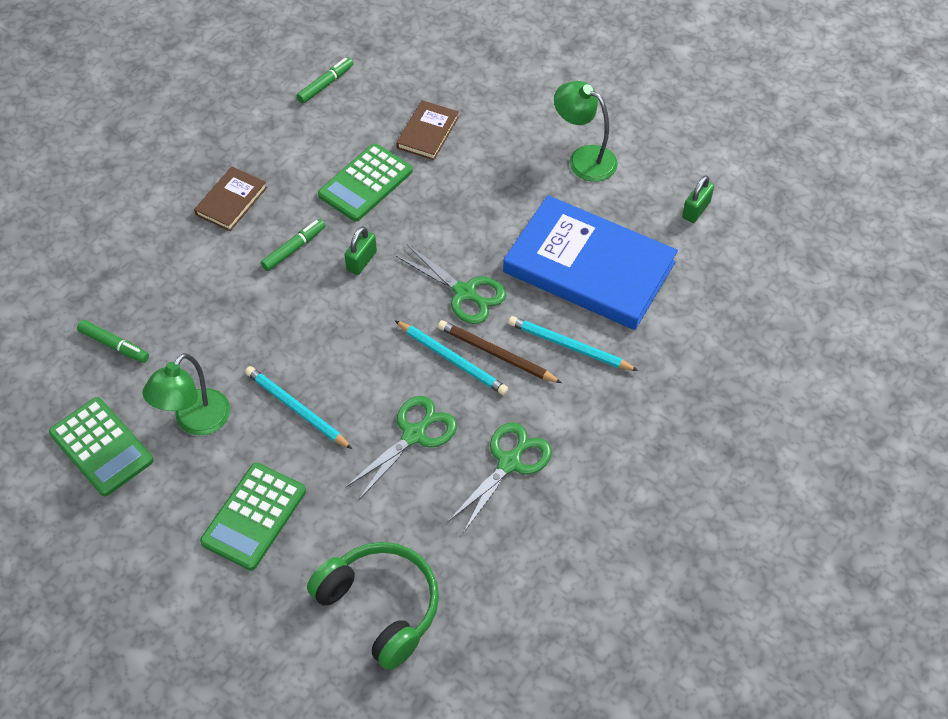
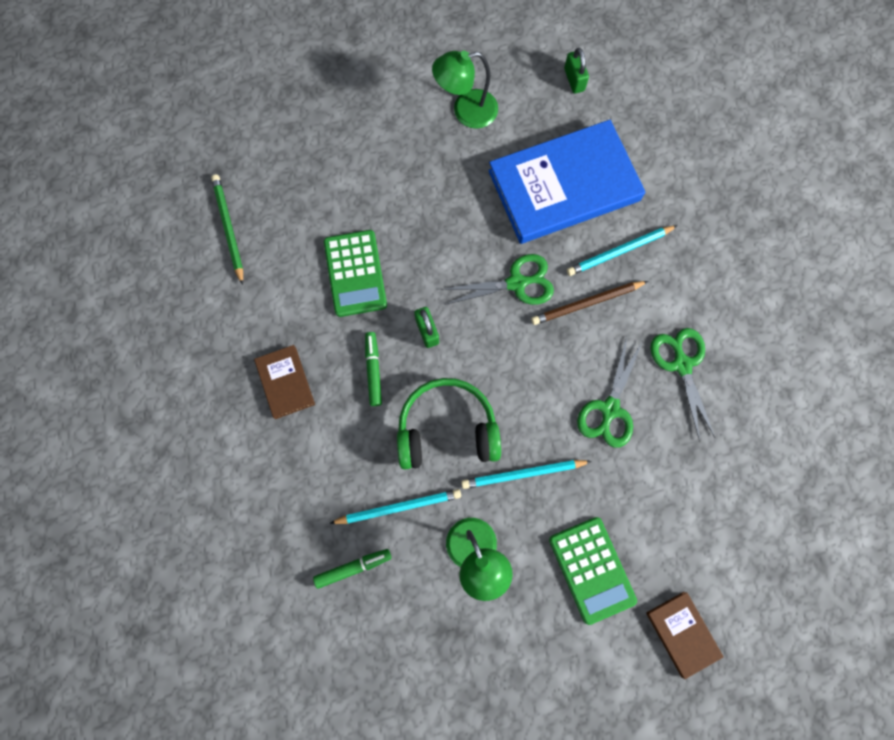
camera: 50 degrees left, 20 degrees up
green calculator [49,397,154,496] -> none
green marker [297,57,353,104] -> green pencil [211,175,243,285]
green headphones [307,542,439,670] -> green headphones moved to [397,378,501,470]
green scissors [345,396,457,500] -> green scissors turned 150 degrees counterclockwise [577,337,643,448]
turquoise pencil [395,320,508,395] -> turquoise pencil moved to [329,489,461,524]
brown book [396,100,459,160] -> brown book moved to [646,592,724,679]

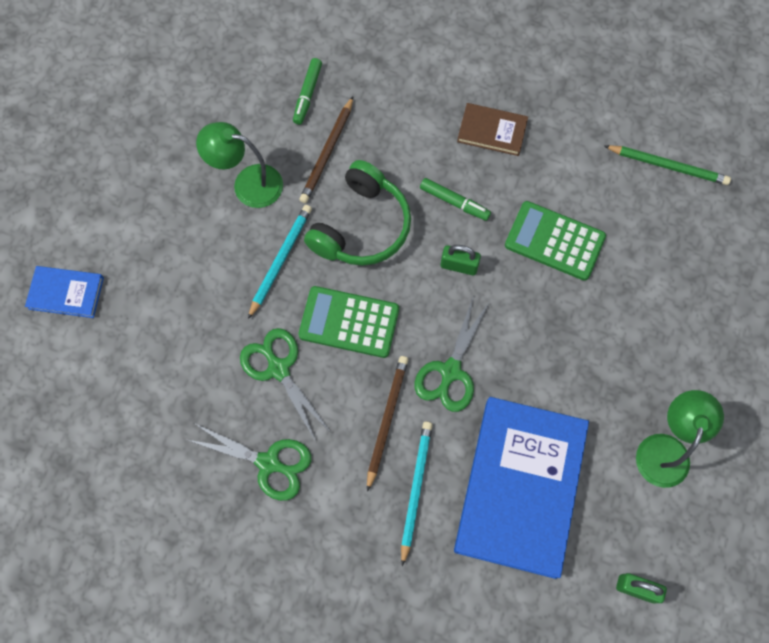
camera: 125 degrees right, 5 degrees down
turquoise pencil [329,489,461,524] -> brown pencil [299,97,353,203]
green calculator [549,517,637,625] -> green calculator moved to [298,286,399,358]
brown book [646,592,724,679] -> blue book [25,266,104,318]

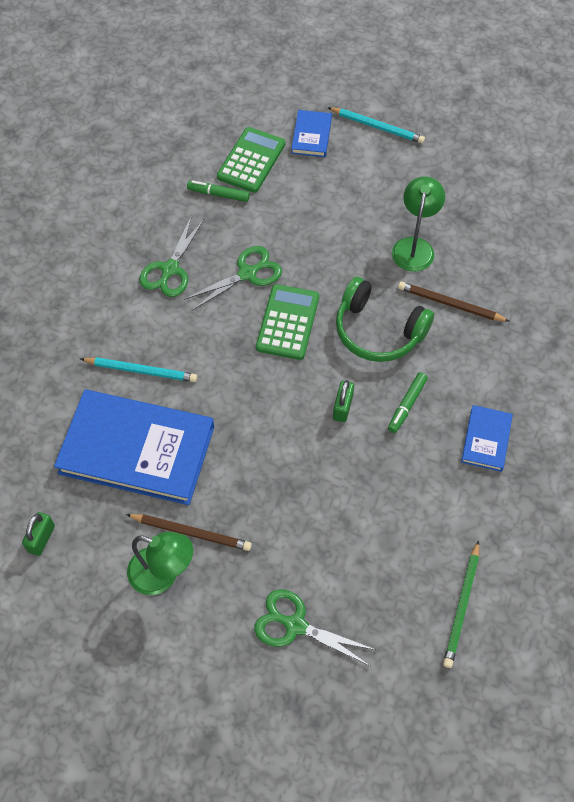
camera: 90 degrees right, 10 degrees down
turquoise pencil [248,205,312,319] -> turquoise pencil moved to [328,107,425,143]
green marker [293,58,322,125] -> green marker moved to [187,180,250,202]
brown pencil [367,356,408,492] -> brown pencil moved to [126,514,252,551]
green scissors [414,296,490,412] -> green scissors moved to [254,589,376,666]
brown book [457,103,528,156] -> blue book [461,405,513,472]
green calculator [505,201,606,281] -> green calculator moved to [217,127,285,193]

